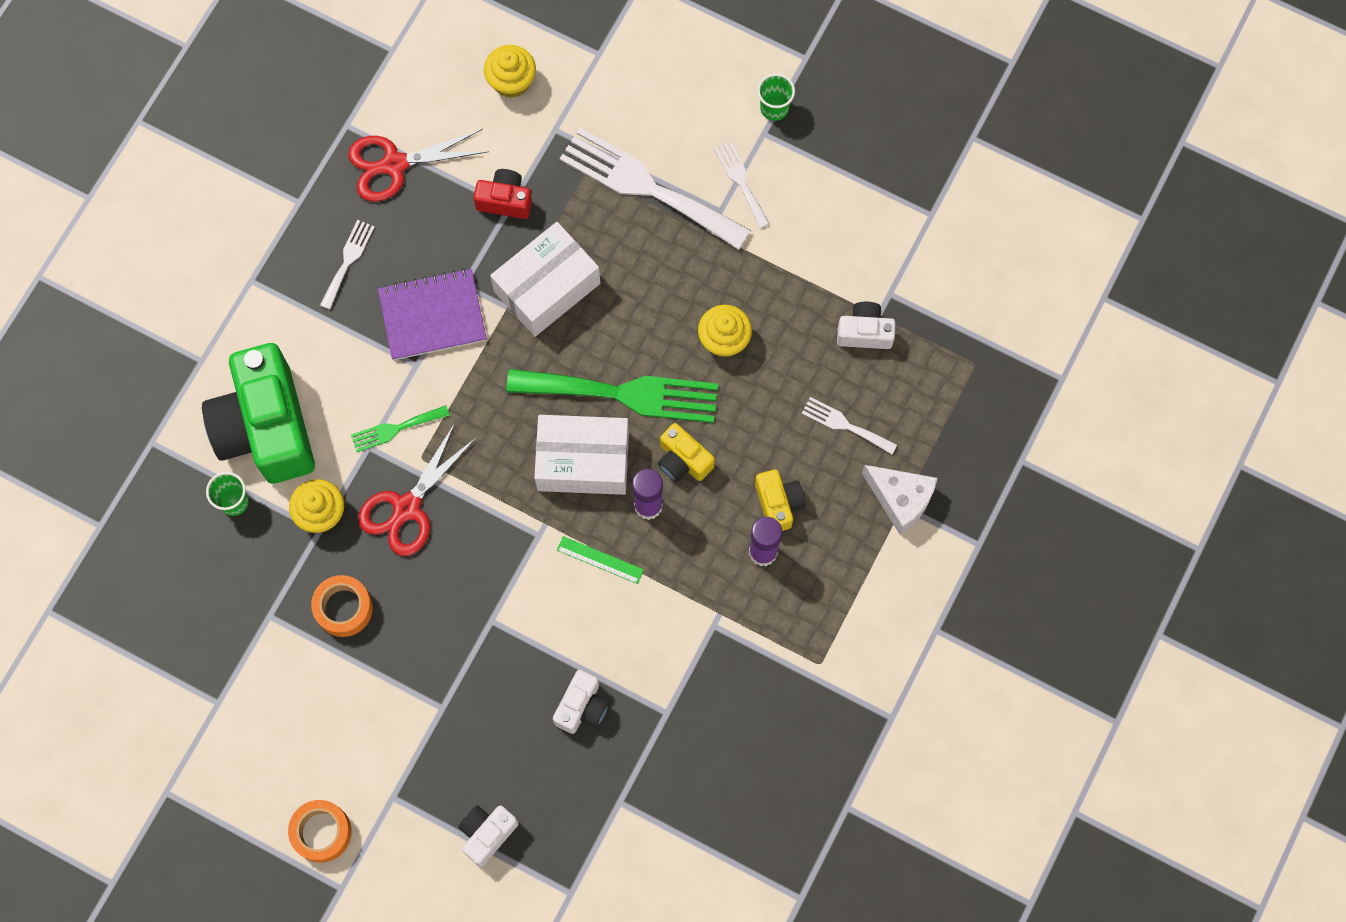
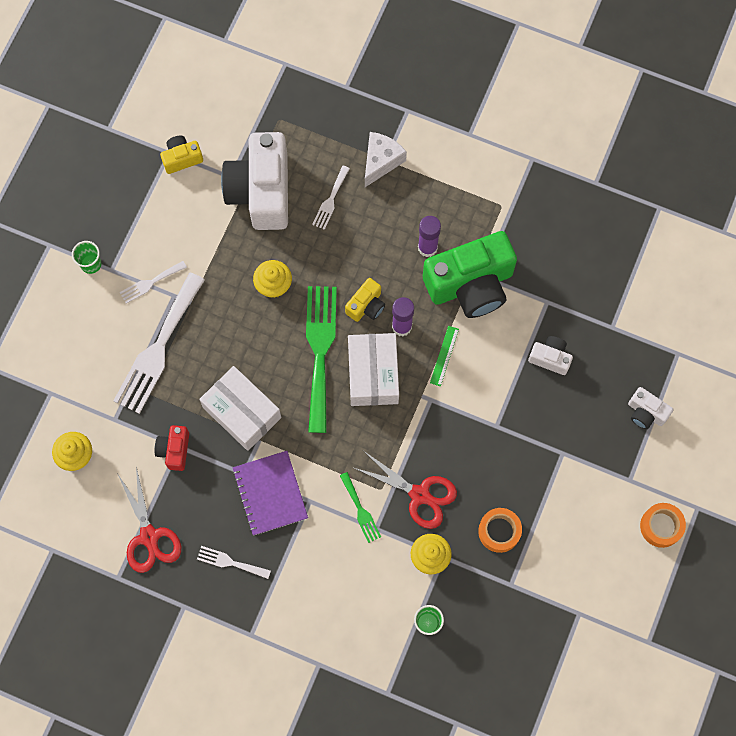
camera: 95 degrees left, 0 degrees up
green camera [202,343,315,483] -> green camera moved to [423,231,517,318]
yellow camera [755,469,806,531] -> yellow camera moved to [160,135,203,174]
white camera [837,302,896,349] -> white camera [221,132,288,230], size x2.18

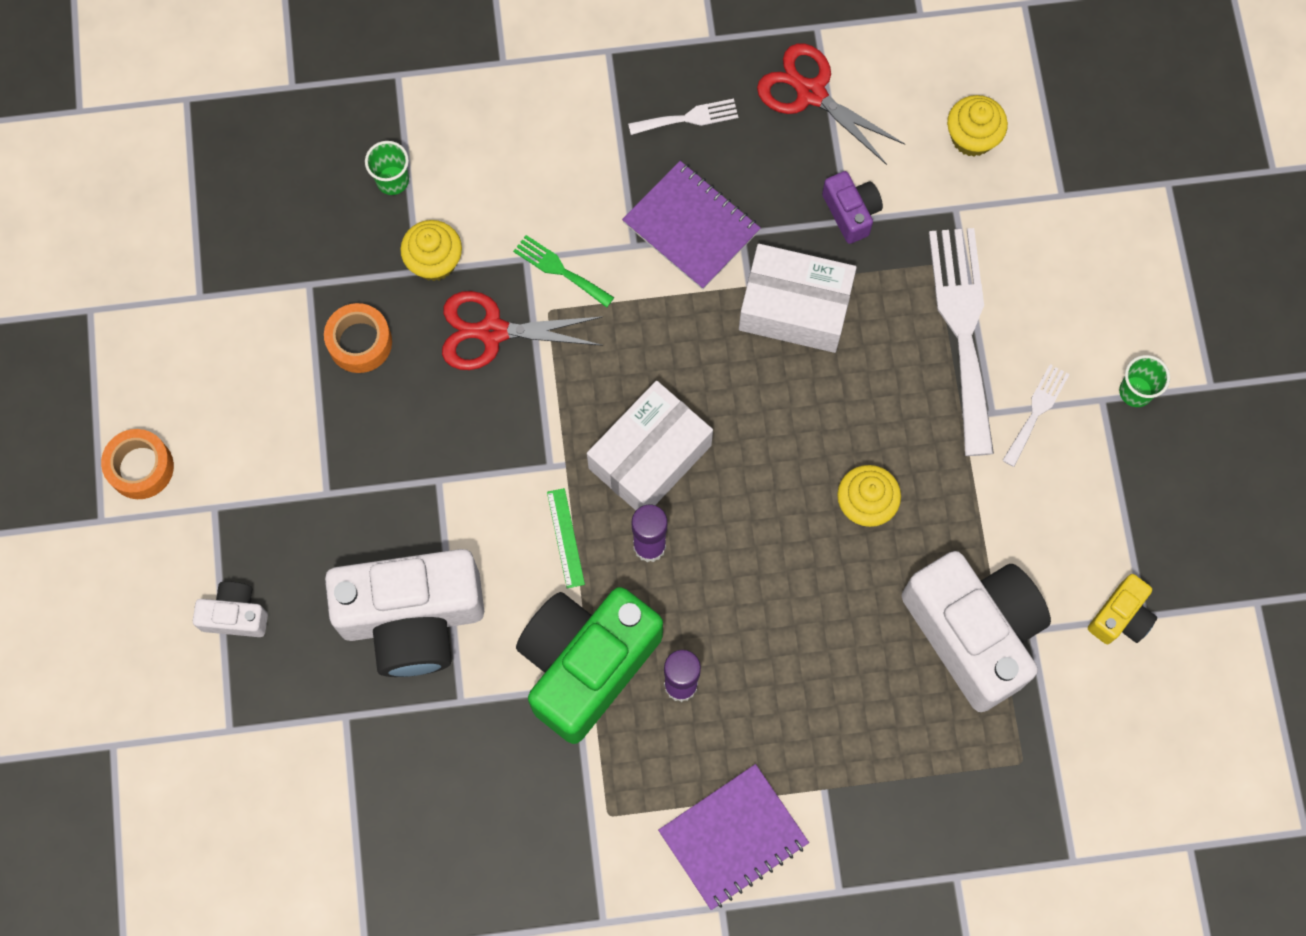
camera: 150 degrees right, 0 degrees up
red camera [155,425,189,471] -> purple camera [822,171,883,244]
green fork [306,286,337,433] -> none
white fork [312,166,350,230] -> none
yellow camera [345,278,385,322] -> none
white box [348,333,399,406] -> white box turned 75 degrees clockwise [587,381,713,510]
white cheese [365,132,407,187] -> none
white camera [528,336,573,375] -> white camera [325,549,484,677], size x2.18
none -> purple notebook [658,764,809,910]

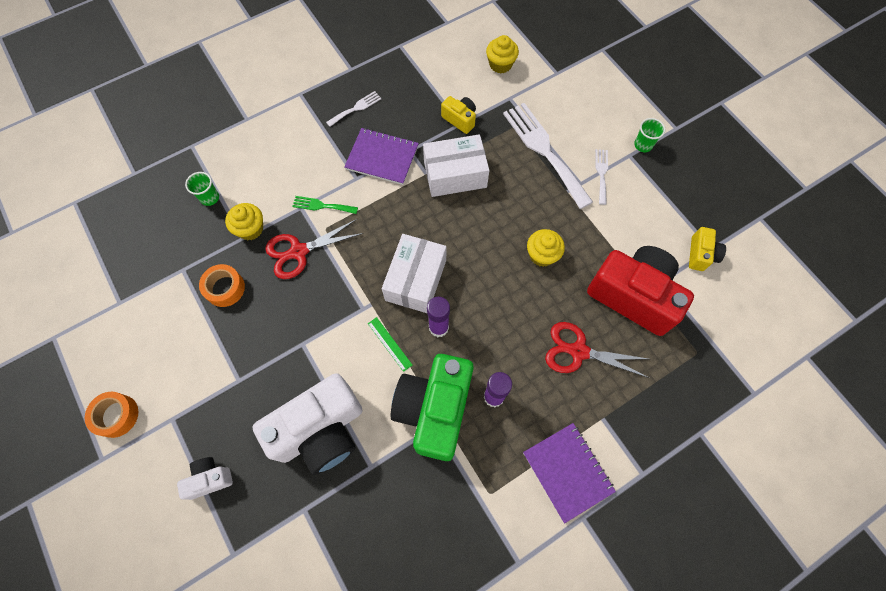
camera: 25 degrees left, 5 degrees down
purple notebook [658,764,809,910] -> purple notebook turned 60 degrees counterclockwise [523,423,616,524]
red scissors [757,43,905,165] -> red scissors moved to [545,322,649,378]
purple camera [822,171,883,244] -> yellow camera [441,96,476,134]
white camera [902,551,1051,712] -> red camera [587,246,694,336]

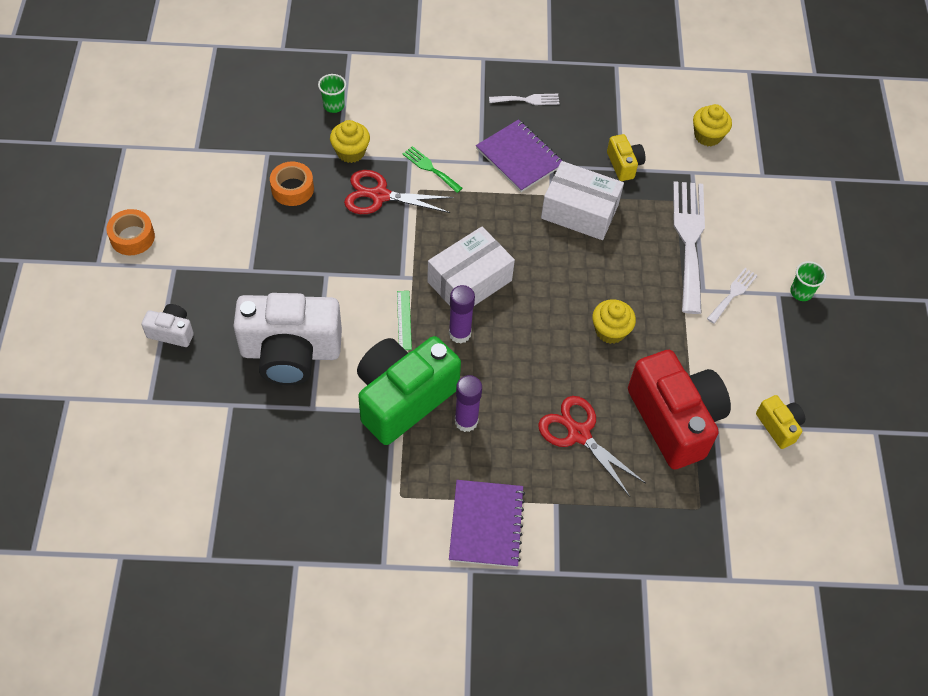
camera: 30 degrees right, 10 degrees down
yellow camera [689,227,726,271] -> yellow camera turned 75 degrees counterclockwise [756,395,805,449]

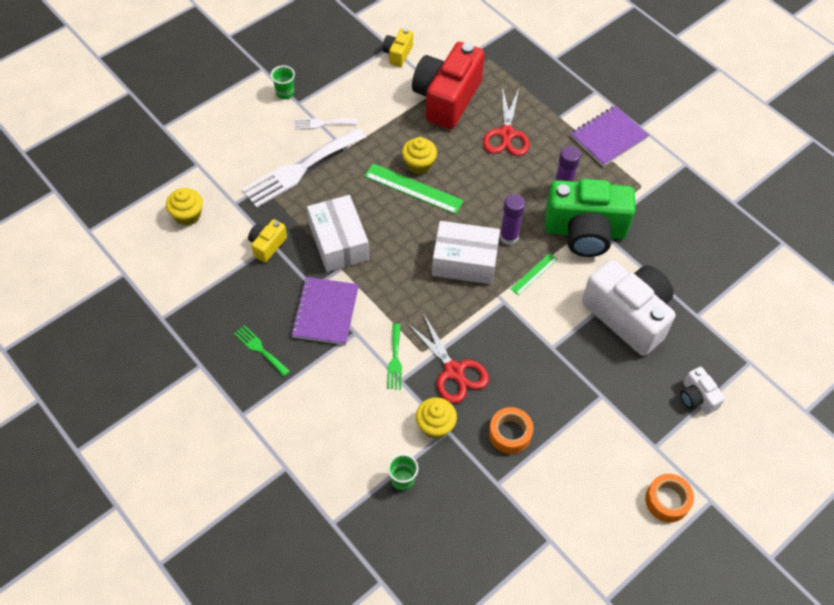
camera: 130 degrees left, 0 degrees up
white fork [489,94,560,105] -> green fork [234,325,290,376]
none -> green ruler [364,163,464,214]

